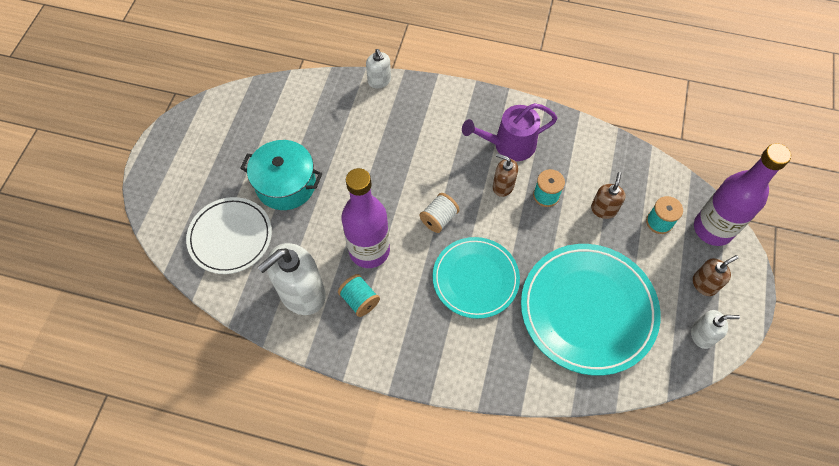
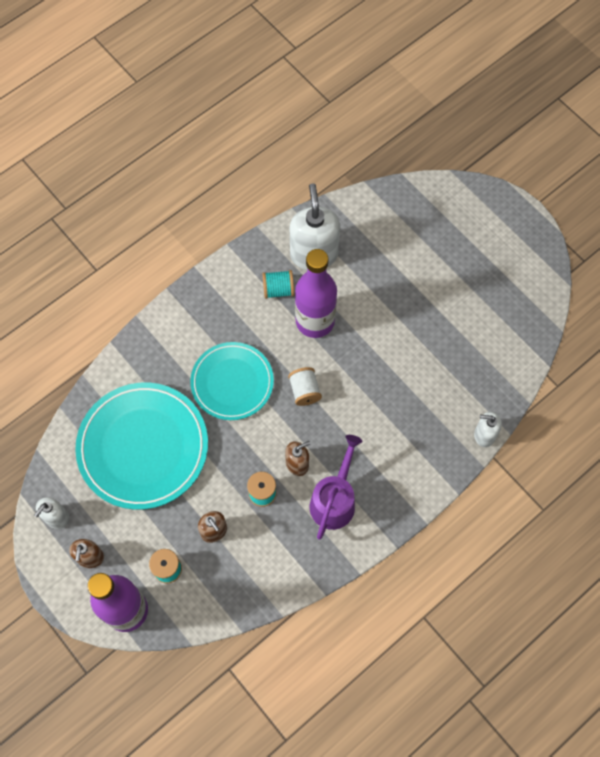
camera: 125 degrees right, 5 degrees up
white plate [186,197,272,274] -> none
turquoise pot [240,140,322,210] -> none

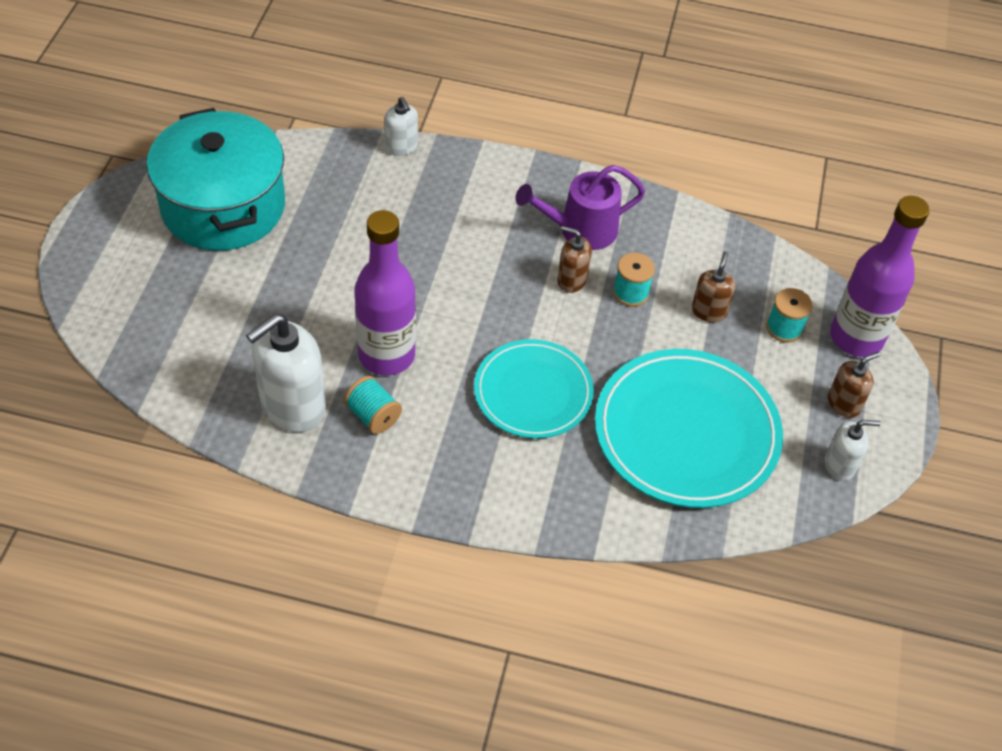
camera: 130 degrees left, 15 degrees down
white spool [288,367,322,406] -> none
none -> turquoise pot [147,108,285,251]

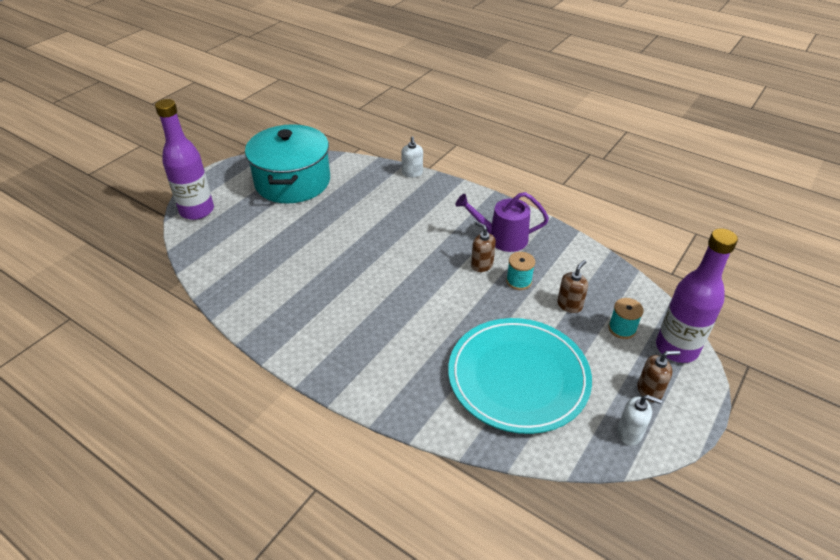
camera: 25 degrees right, 10 degrees down
white soap dispenser [246,314,326,432] -> none
turquoise spool [344,376,402,434] -> none
purple bottle [355,210,416,375] -> purple bottle moved to [155,99,214,220]
turquoise plate [474,339,594,439] -> none

